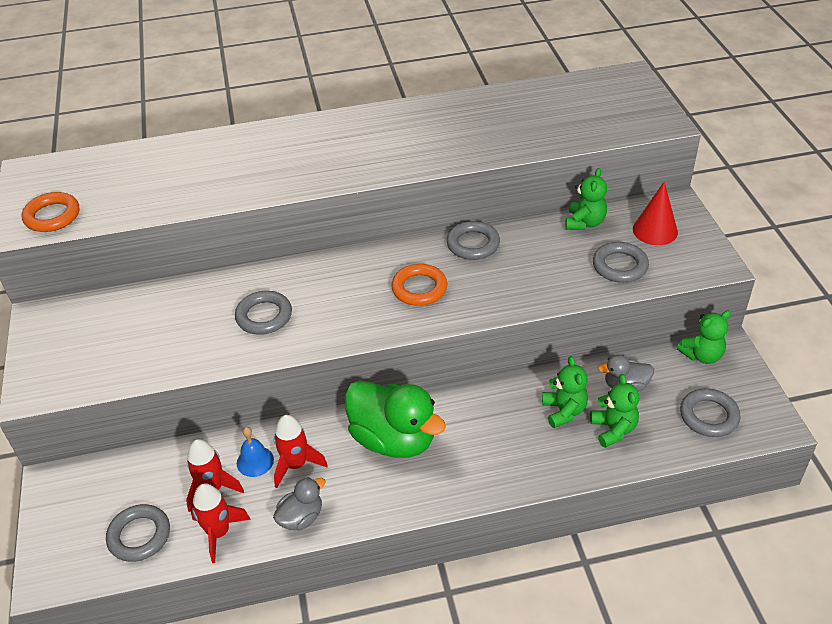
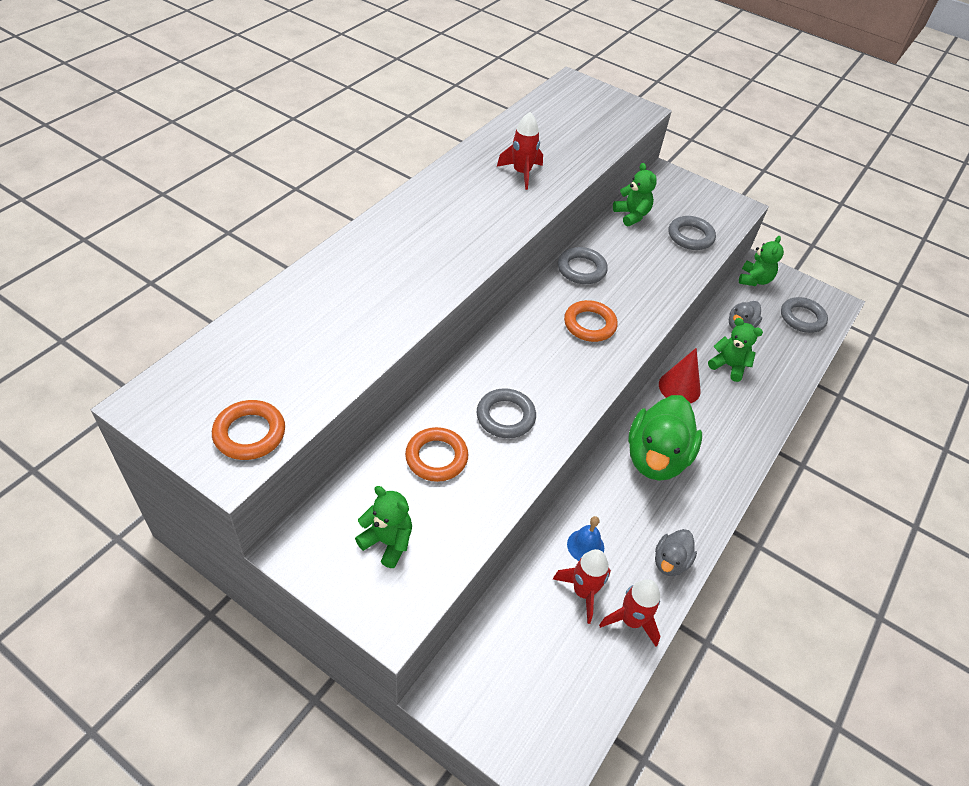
camera: 50 degrees left, 5 degrees up
grey ring [106,504,170,562] -> none
grey duck [273,477,326,531] -> grey duck turned 150 degrees counterclockwise [655,529,697,576]
red rocket [274,415,328,488] -> red rocket moved to [497,112,543,190]
green duck [345,380,446,458] -> green duck turned 120 degrees clockwise [628,395,702,481]
green teddy bear [590,374,639,448] -> green teddy bear moved to [355,486,412,568]
red cone [633,181,678,245] -> red cone moved to [659,348,701,403]
none -> orange ring [405,427,468,482]

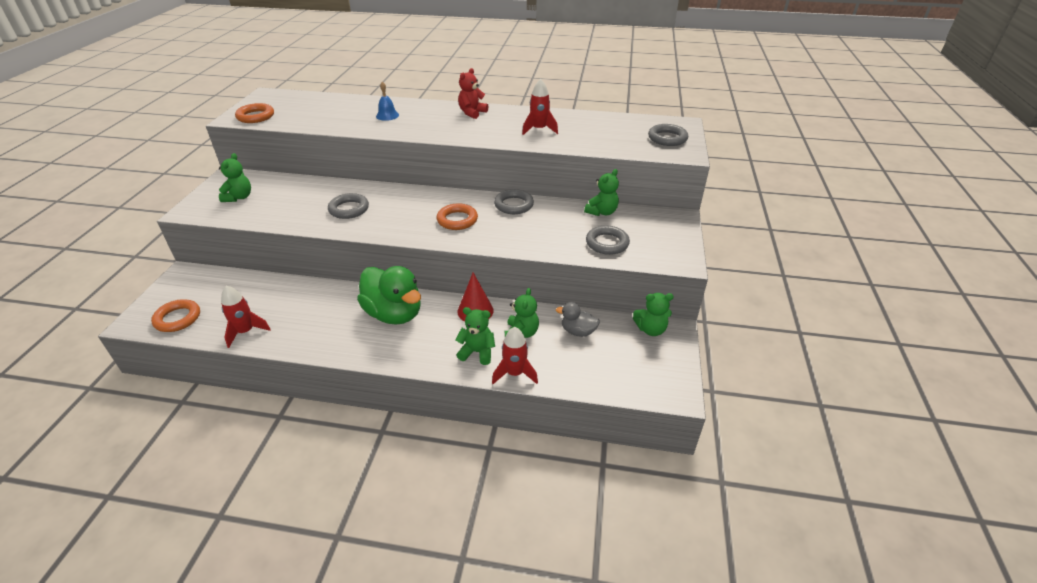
camera: 70 degrees right, 10 degrees down
orange ring [405,427,468,482] -> orange ring moved to [151,299,200,332]
red rocket [553,549,611,624] -> red rocket moved to [492,327,538,384]
blue bell [567,516,604,561] -> blue bell moved to [376,82,399,121]
green duck [628,395,702,481] -> green duck turned 135 degrees counterclockwise [357,266,421,325]
grey duck [655,529,697,576] -> none
grey ring [781,297,828,333] -> grey ring moved to [648,124,688,146]
none -> green teddy bear [456,307,495,365]
none -> red teddy bear [458,68,488,119]

